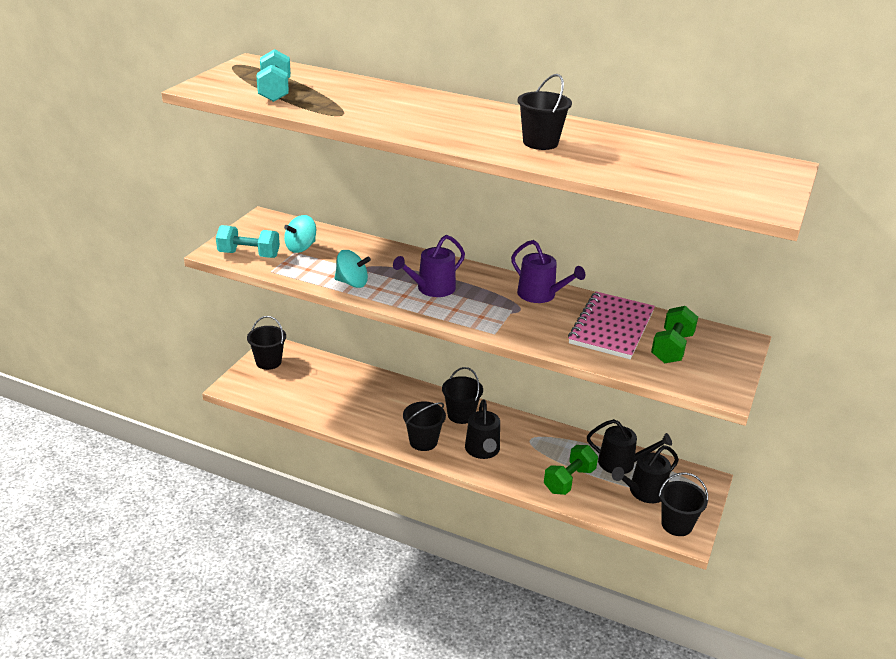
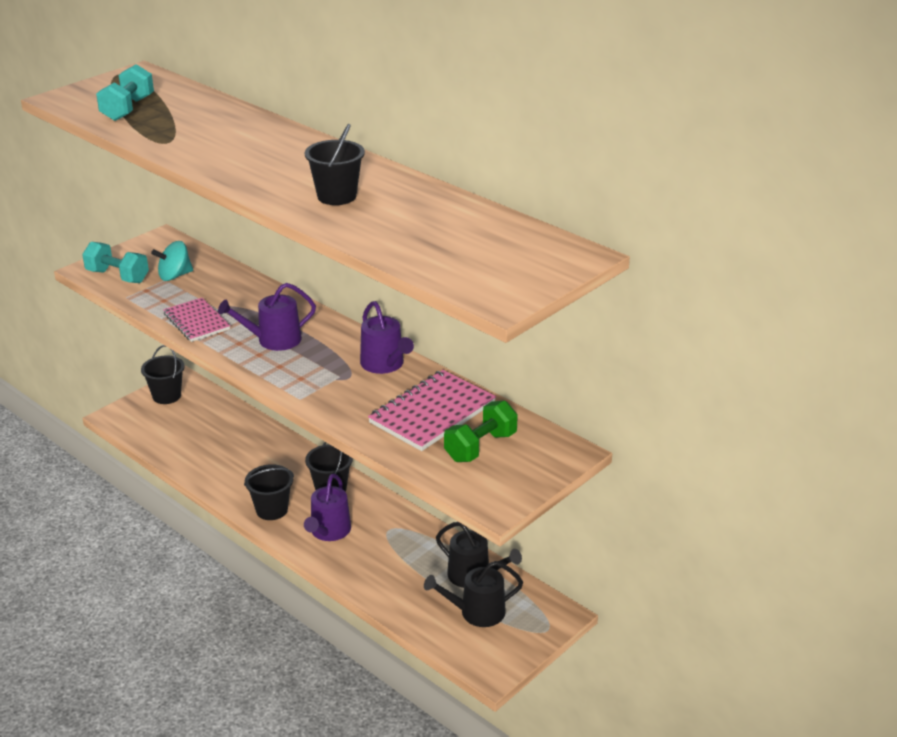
camera: 20 degrees right, 0 degrees up
turquoise spinning top [334,250,371,288] -> pink notebook [163,298,230,342]
black watering can [465,399,500,459] -> purple watering can [304,473,351,541]
green dumbbell [544,445,598,495] -> none
black bucket [659,472,708,536] -> none

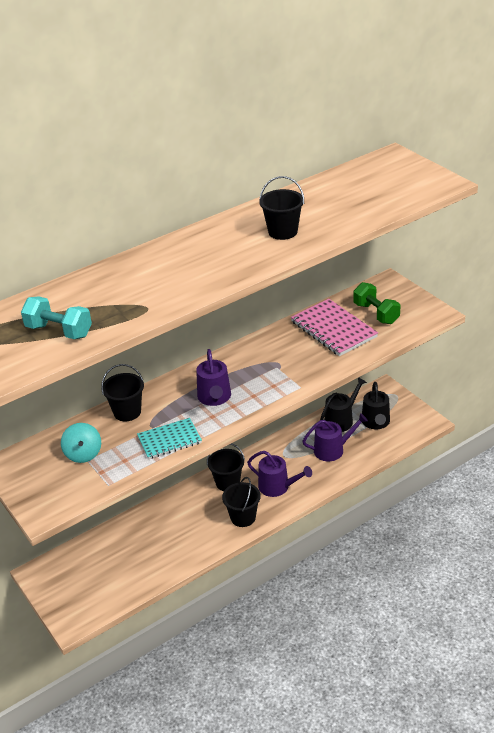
camera: 75 degrees left, 5 degrees up
turquoise dumbbell [82,242,149,283] -> none
black bucket [141,345,185,404] -> black bucket moved to [101,364,144,422]
pink notebook [163,298,230,342] -> turquoise notebook [137,418,202,459]
purple watering can [360,301,414,374] -> purple watering can moved to [302,413,368,461]

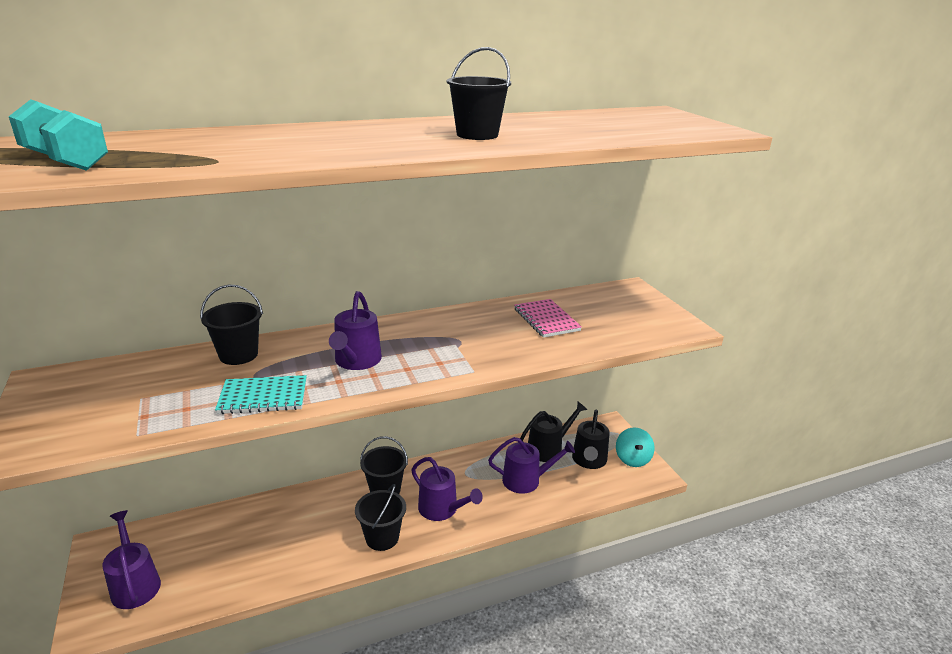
camera: 10 degrees right, 10 degrees down
turquoise spinning top [61,423,101,463] -> turquoise spinning top moved to [616,427,655,467]
pink notebook [291,299,378,356] -> pink notebook [514,299,582,338], size x0.66
green dumbbell [353,282,400,324] -> none
none -> purple watering can [102,510,161,609]

